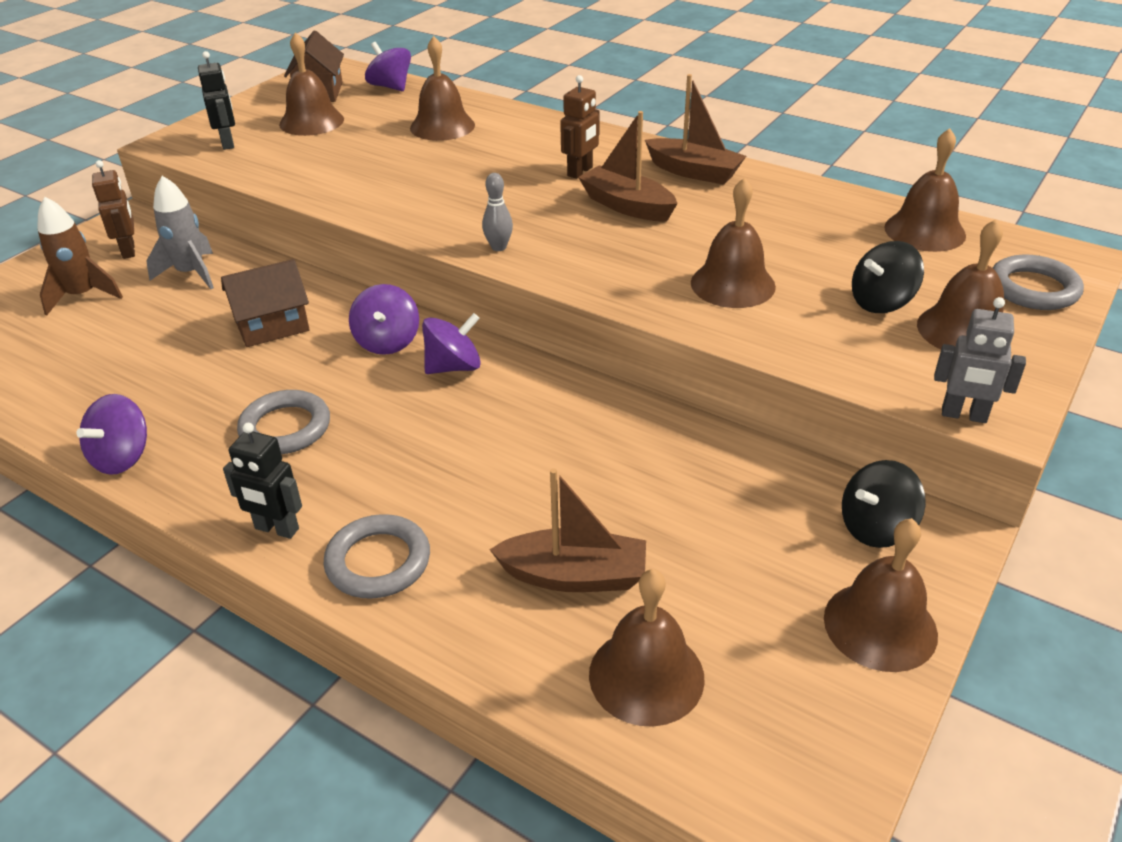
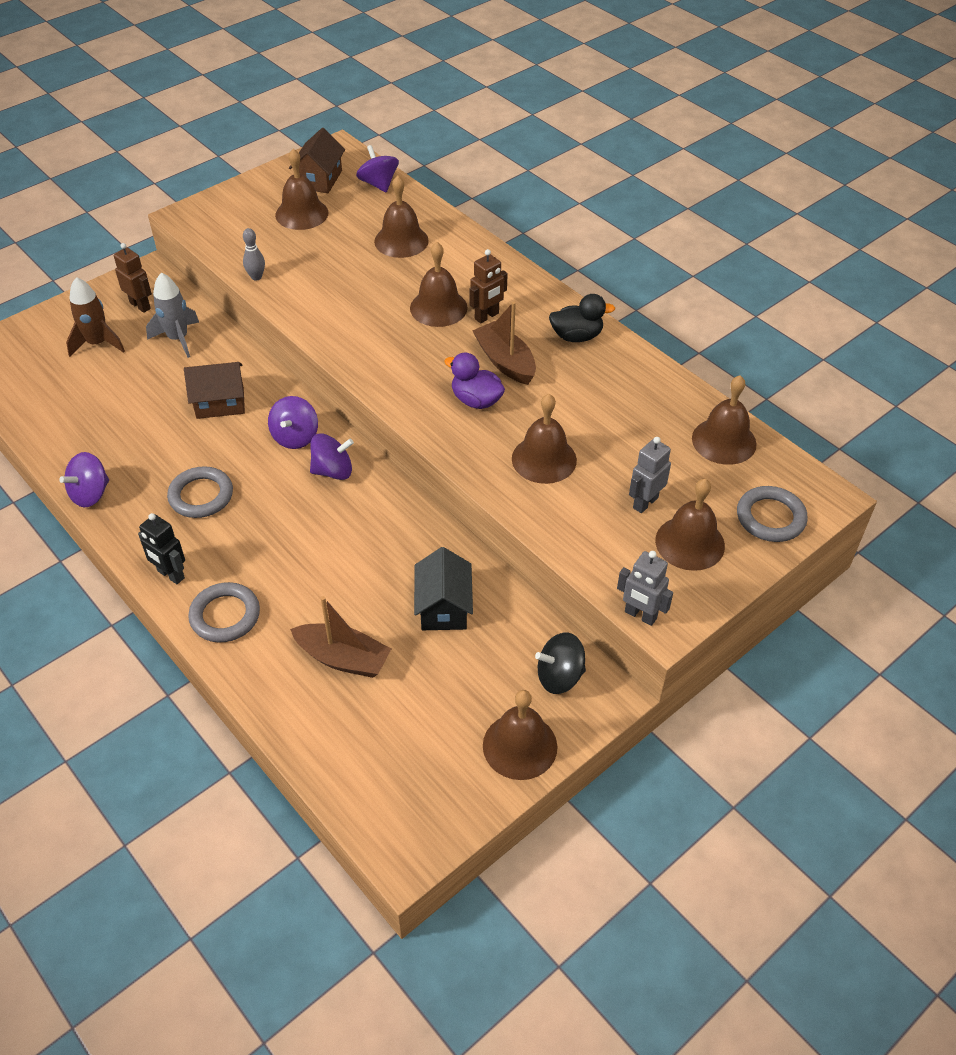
camera: 15 degrees right, 10 degrees up
brown robot [92,160,135,259] -> brown robot turned 45 degrees counterclockwise [114,243,152,313]
black robot [198,51,235,150] -> none
grey bowling pin [482,173,513,251] -> grey bowling pin moved to [243,228,265,281]
brown bell [589,569,705,727] -> brown bell moved to [410,242,468,327]
brown boat [645,74,746,184] -> black duck [549,294,615,342]
black spinning top [852,241,924,313] -> grey robot [629,437,671,513]
none -> black house [414,547,473,630]
none -> purple duck [444,352,505,409]

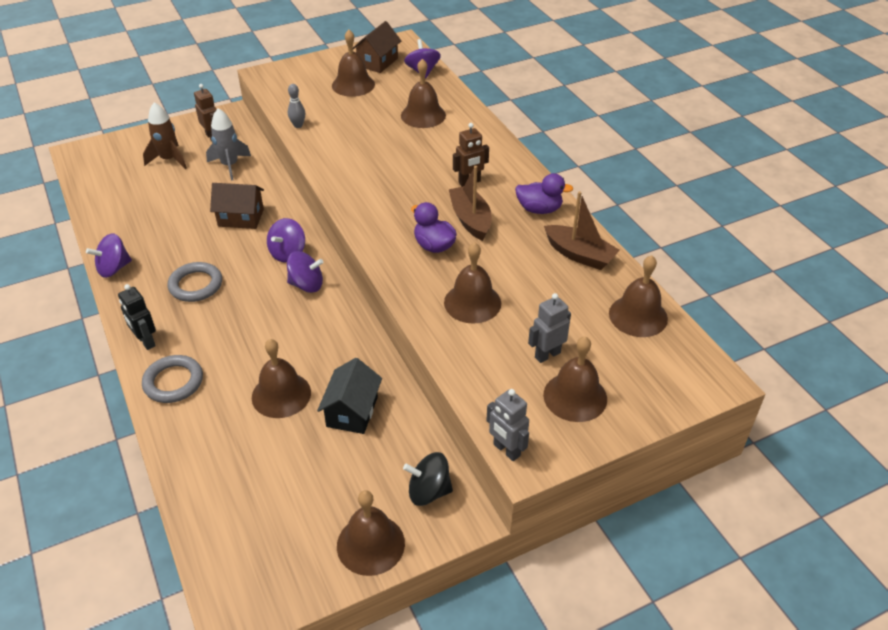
camera: 15 degrees right, 5 degrees down
brown boat [290,596,391,678] -> brown boat moved to [544,191,620,270]
brown bell [410,242,468,327] -> brown bell moved to [252,339,311,418]
black duck [549,294,615,342] -> purple duck [515,173,573,214]
grey ring [737,486,808,542] -> none

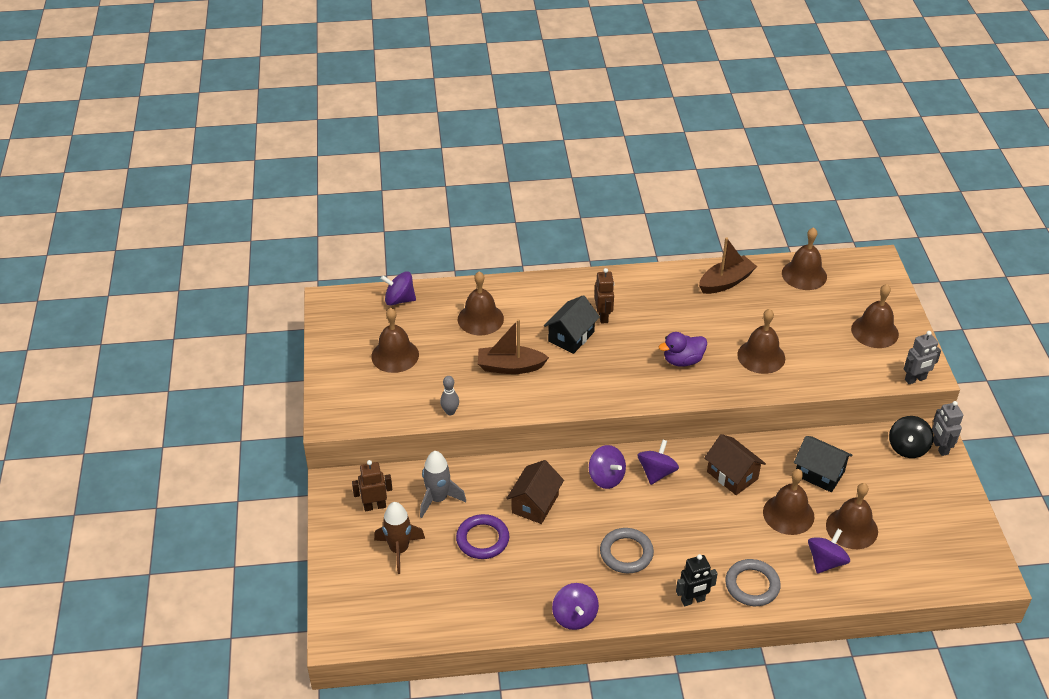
camera: 70 degrees left, 0 degrees up
brown bell [337,490,405,576] -> brown bell moved to [826,483,878,549]
brown house [353,21,401,73] -> brown house moved to [704,434,766,495]
brown boat [449,166,492,241] -> brown boat moved to [478,319,549,374]
purple duck [515,173,573,214] -> none
grey robot [528,293,571,363] -> grey robot moved to [932,401,963,456]
none -> purple ring [456,514,509,559]
none -> black house [544,295,600,354]
none -> purple spinning top [808,529,850,574]

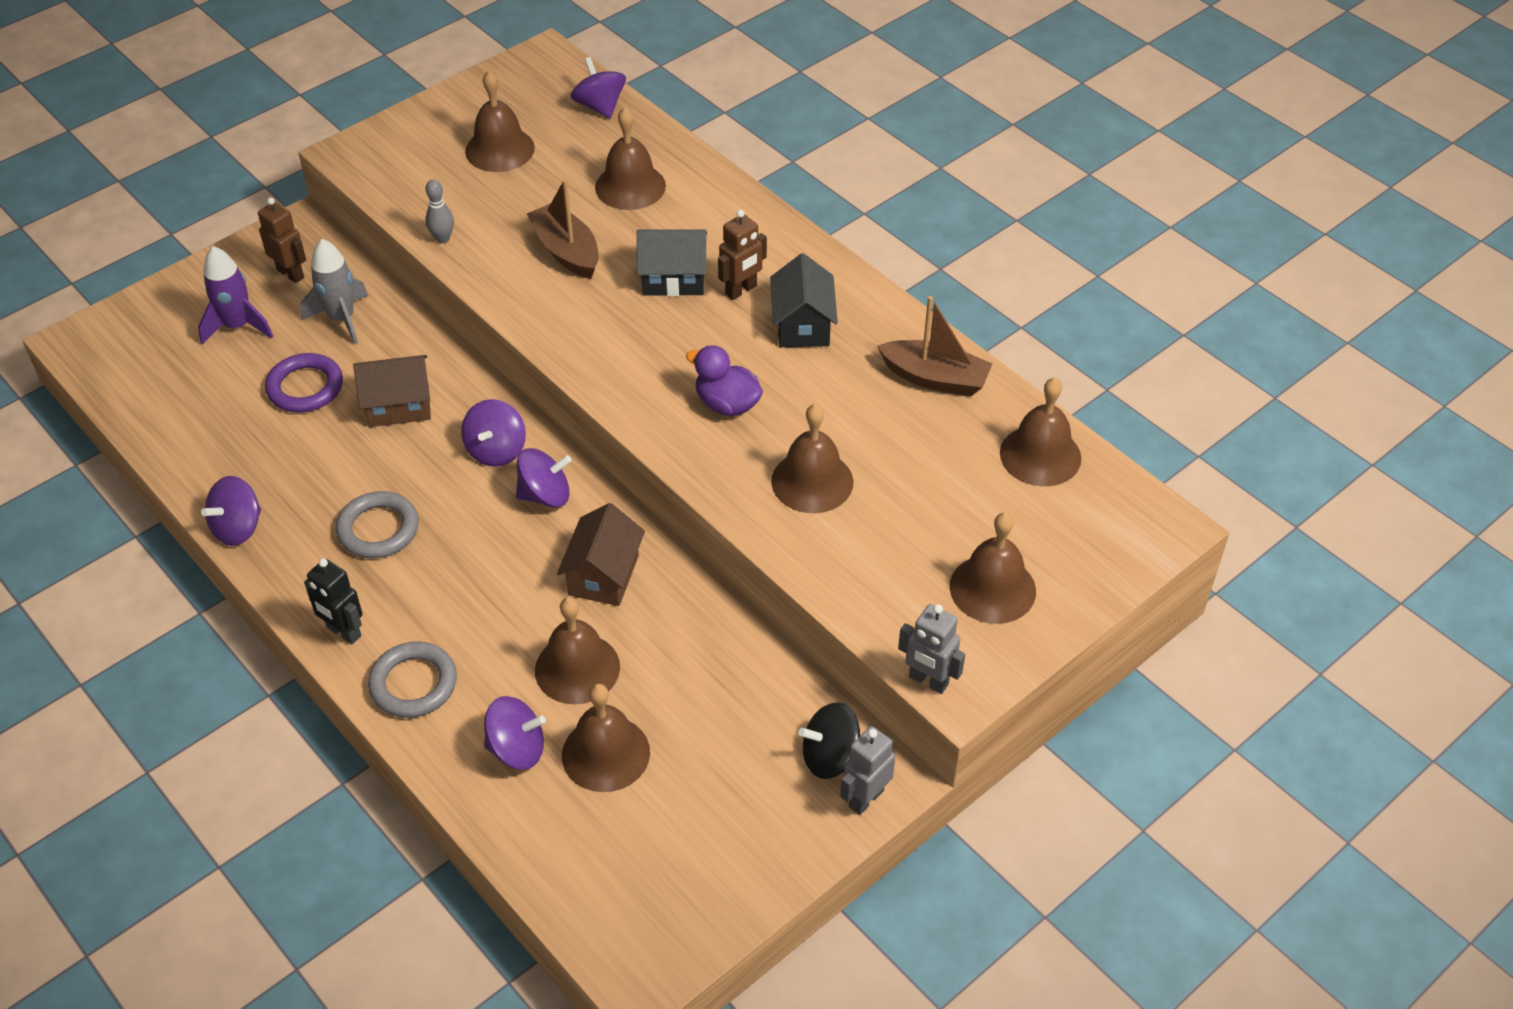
camera: 55 degrees right, 5 degrees up
brown rocket [374,502,425,574] -> purple rocket [198,246,273,345]
black house [794,436,853,492] -> black house moved to [770,253,838,347]

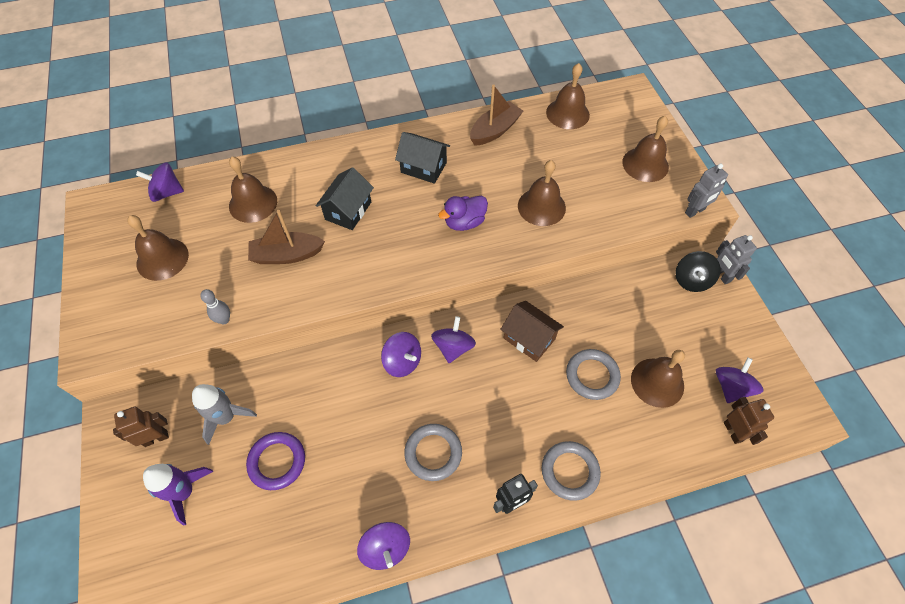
camera: 65 degrees left, 10 degrees up
brown house [353,355,431,427] -> none
purple spinning top [484,696,546,770] -> purple spinning top moved to [716,357,764,403]
brown bell [535,597,620,704] -> grey ring [566,349,621,400]
brown robot [718,210,767,300] -> brown robot moved to [724,397,774,445]

